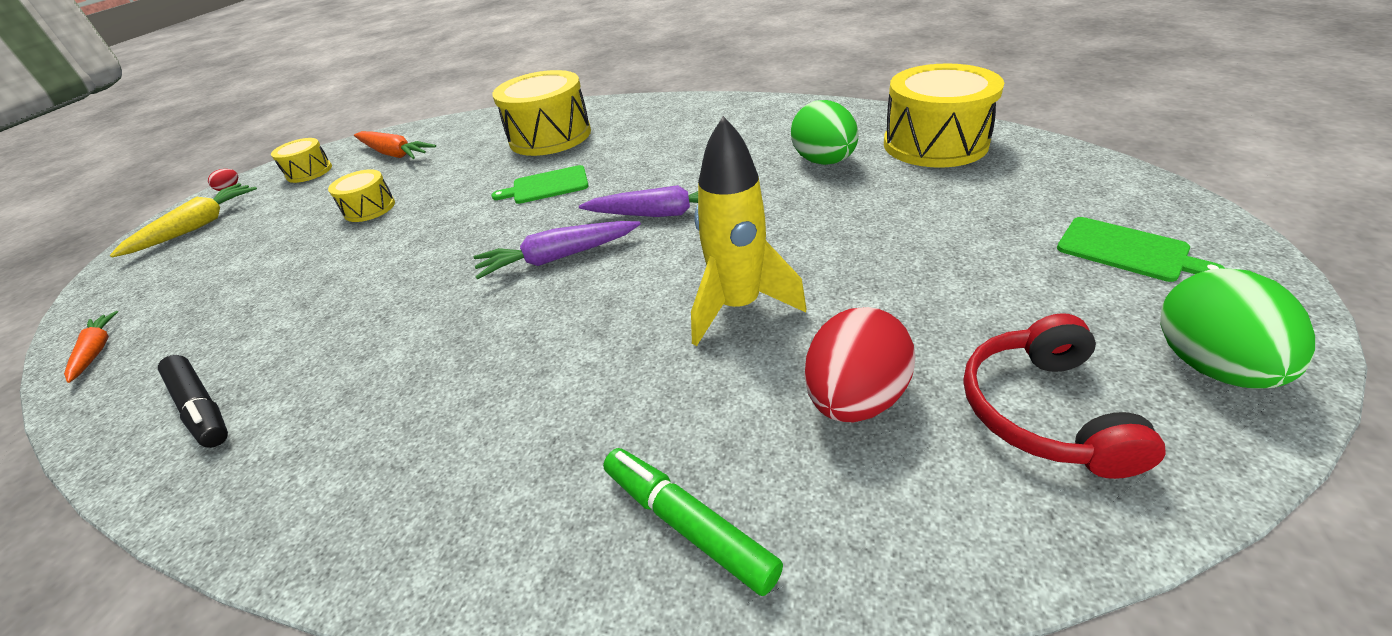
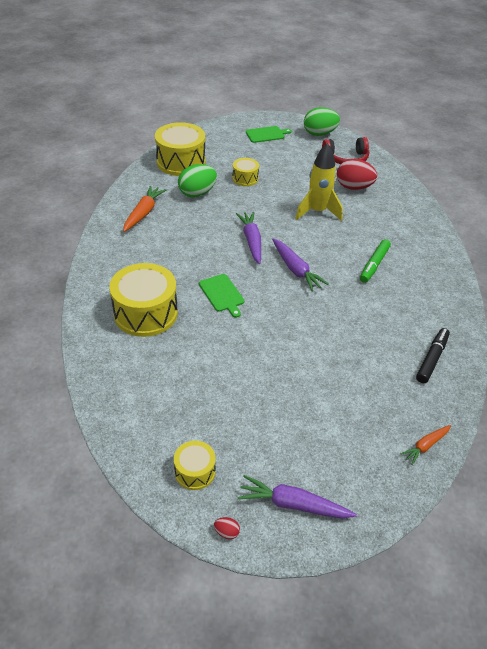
camera: 110 degrees left, 5 degrees up
yellow carrot [110,183,257,258] -> purple carrot [237,475,357,518]
yellow drum [328,169,395,222] -> yellow drum moved to [232,158,259,186]
orange carrot [354,131,436,159] -> orange carrot moved to [123,186,166,232]
green marker [603,448,783,596] -> green marker moved to [360,239,391,283]
green cutting board [1057,217,1225,282] -> green cutting board turned 45 degrees clockwise [246,126,292,143]

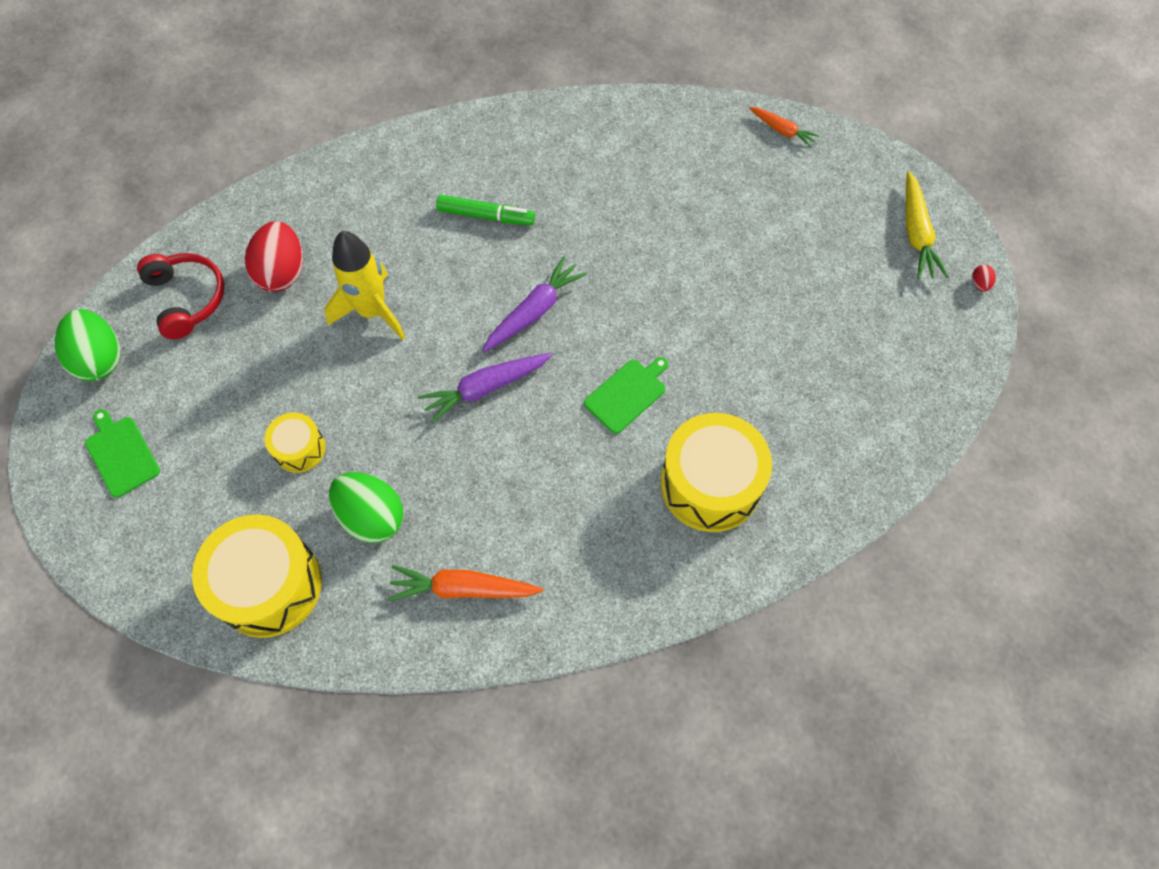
camera: 105 degrees left, 20 degrees up
yellow drum [174,441,216,490] -> none
purple carrot [237,475,357,518] -> yellow carrot [906,171,949,279]
black marker [416,328,450,383] -> none

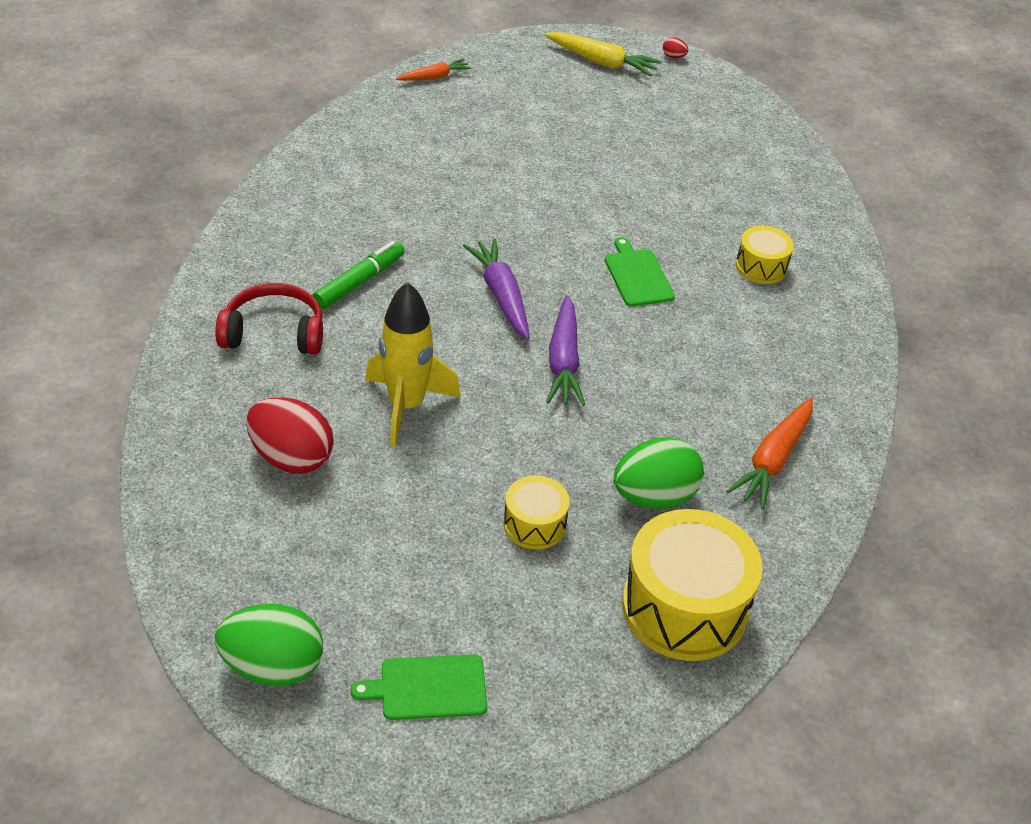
camera: 65 degrees left, 20 degrees down
red headphones [137,253,225,339] -> red headphones moved to [215,283,323,355]
yellow drum [660,413,772,532] -> yellow drum [736,226,794,284], size x0.52

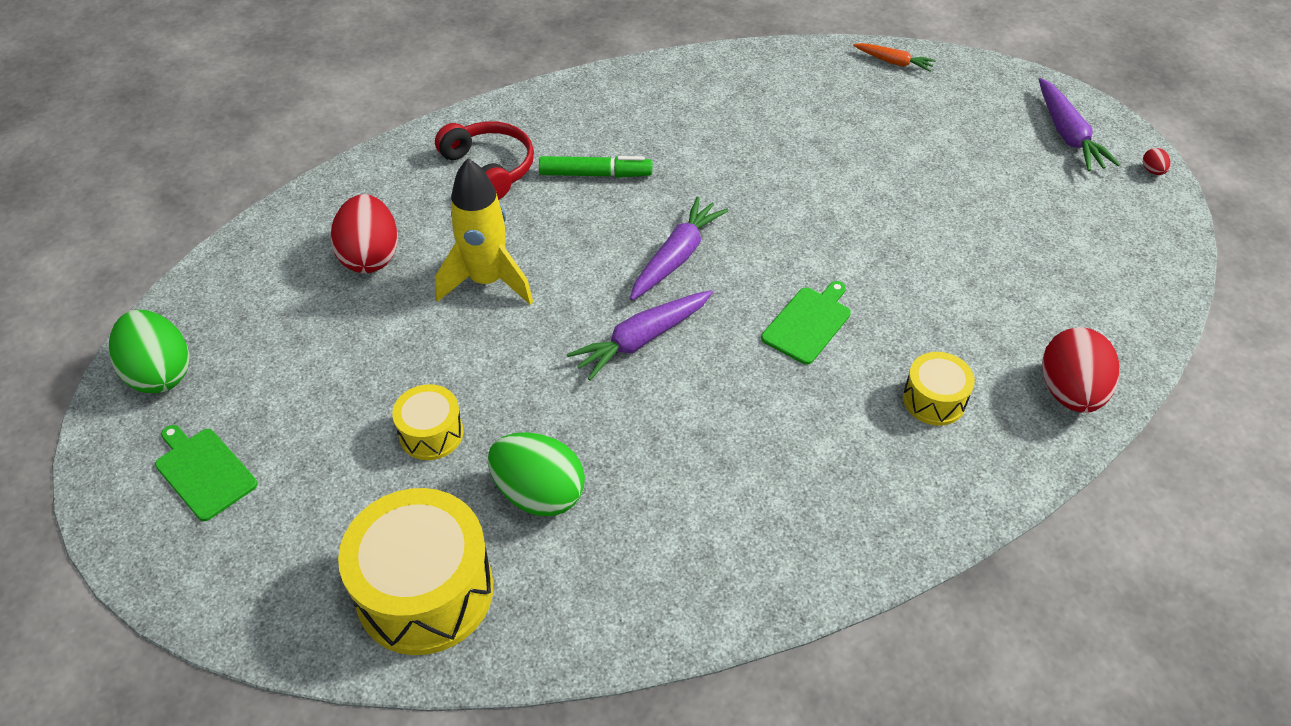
camera: 55 degrees right, 5 degrees up
yellow carrot [544,32,662,77] -> purple carrot [1039,78,1120,171]
orange carrot [727,398,813,509] -> none
none -> red egg [1042,328,1120,413]

